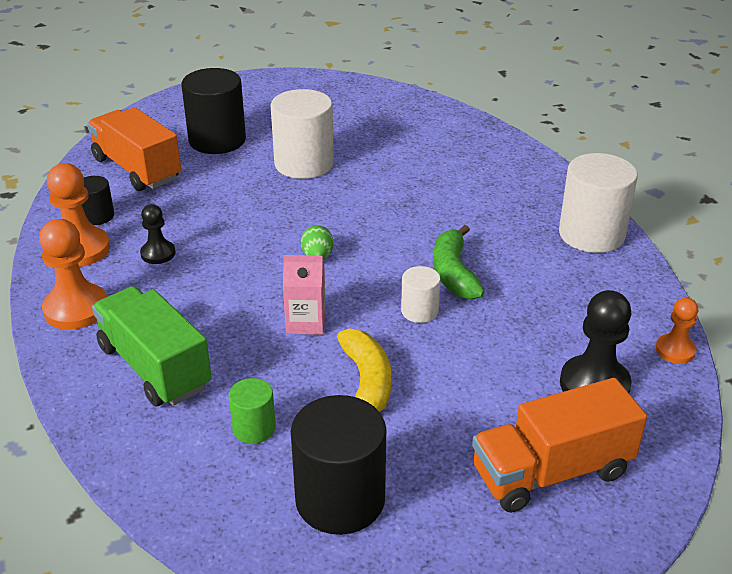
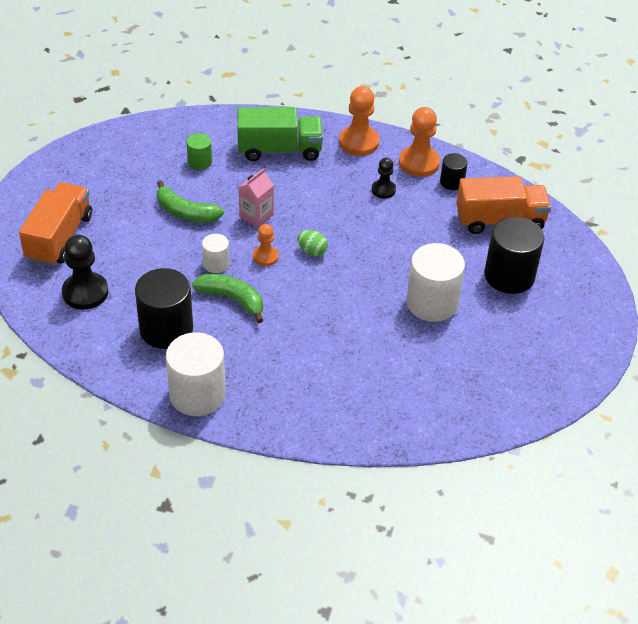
camera: 125 degrees right, 10 degrees up
black cylinder [291,395,386,535] -> black cylinder moved to [135,268,193,349]
yellow banana [337,328,391,412] -> green banana [157,180,224,223]
orange pawn [656,298,698,364] -> orange pawn moved to [253,224,279,266]

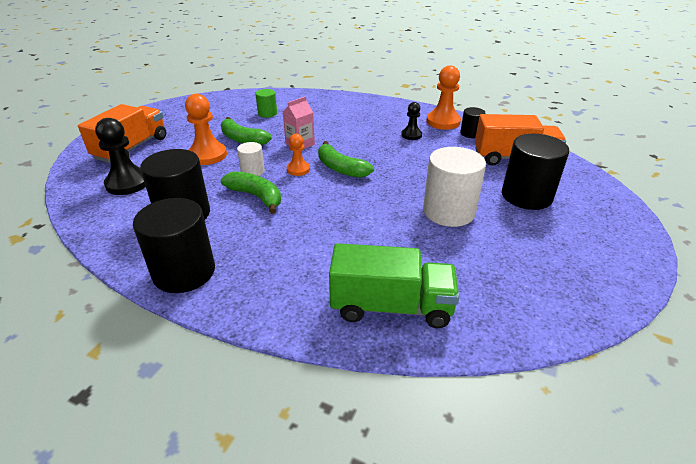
camera: 10 degrees right, 10 degrees down
white cylinder [166,332,225,416] -> black cylinder [133,198,215,293]
green truck [237,107,323,161] -> green truck moved to [329,243,460,328]
green egg [297,230,328,256] -> green banana [318,141,374,178]
orange pawn [339,86,379,156] -> orange pawn moved to [185,94,227,165]

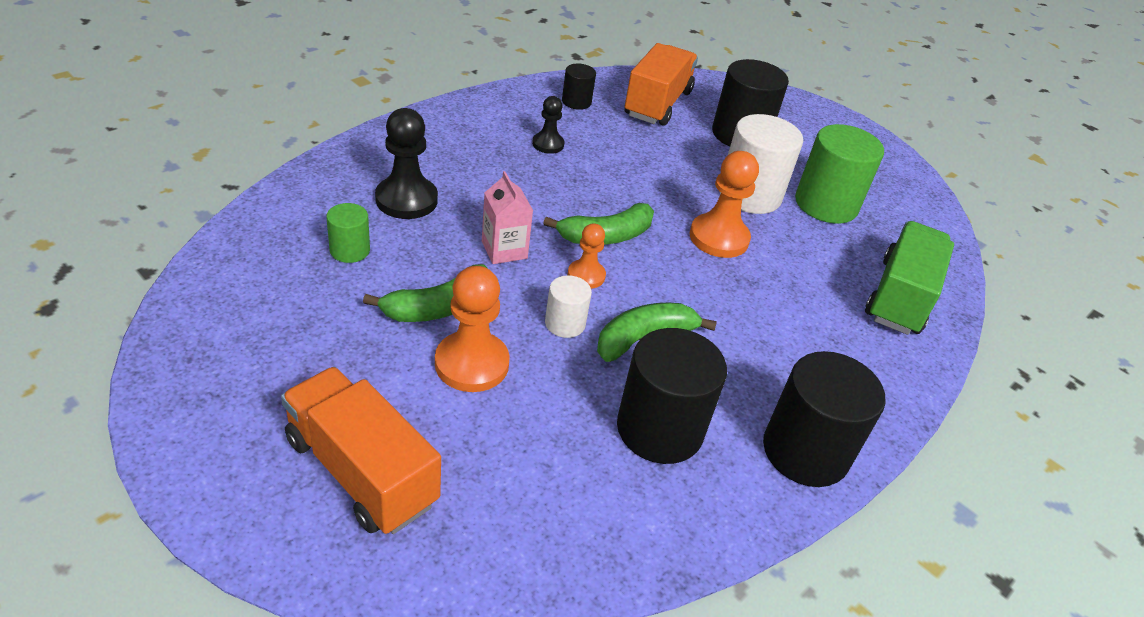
camera: 75 degrees left, 5 degrees up
black pawn [95,118,146,195] -> black pawn moved to [375,108,438,219]
orange pawn [427,66,461,130] -> orange pawn moved to [690,151,759,258]
none -> green cylinder [795,124,884,224]

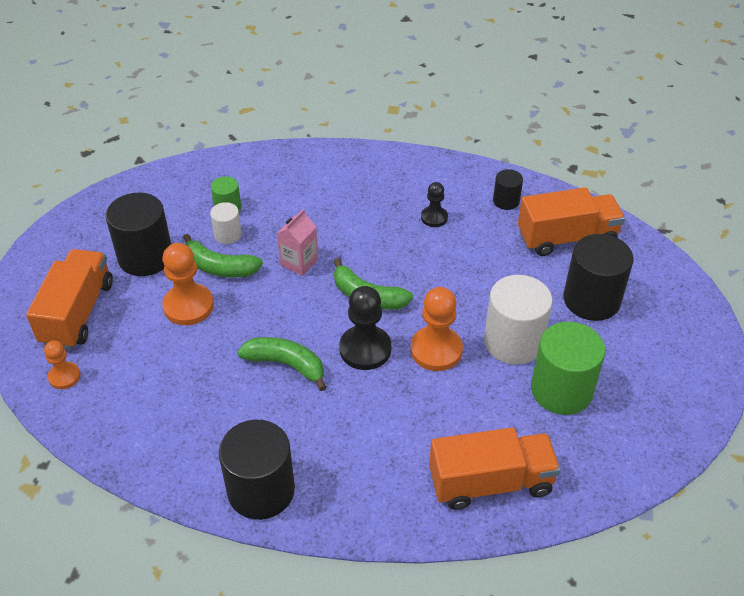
camera: 60 degrees right, 5 degrees up
black pawn [375,108,438,219] -> black pawn moved to [339,286,391,370]
white cylinder [545,275,592,338] -> white cylinder moved to [210,202,242,244]
orange pawn [568,223,606,289] -> orange pawn moved to [44,341,80,389]
black cylinder [617,328,727,464] -> black cylinder moved to [105,193,171,276]
green truck [865,221,954,335] -> orange truck [429,427,561,510]

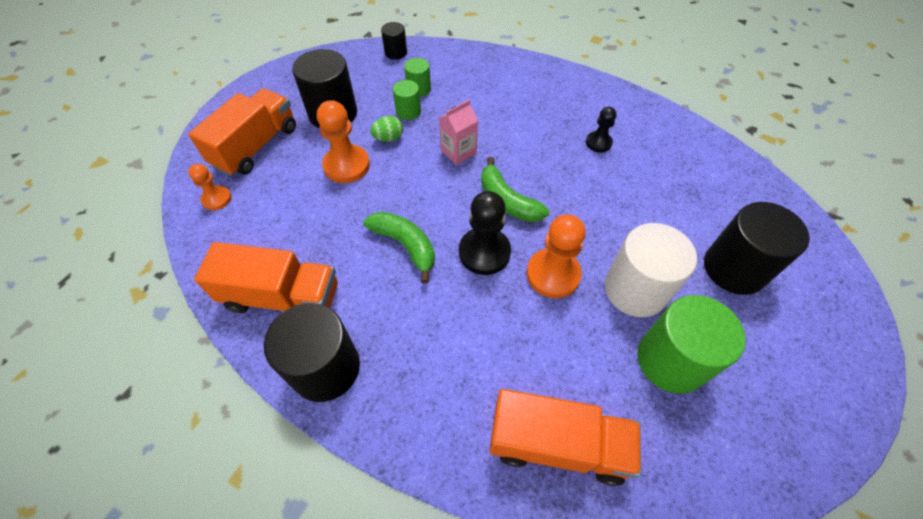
camera: 20 degrees right, 10 degrees up
green banana [183,234,263,277] -> green egg [370,116,403,142]
white cylinder [210,202,242,244] -> green cylinder [393,80,421,120]
black cylinder [493,169,523,210] -> black cylinder moved to [381,22,407,60]
orange truck [518,187,625,256] -> orange truck moved to [194,242,338,313]

